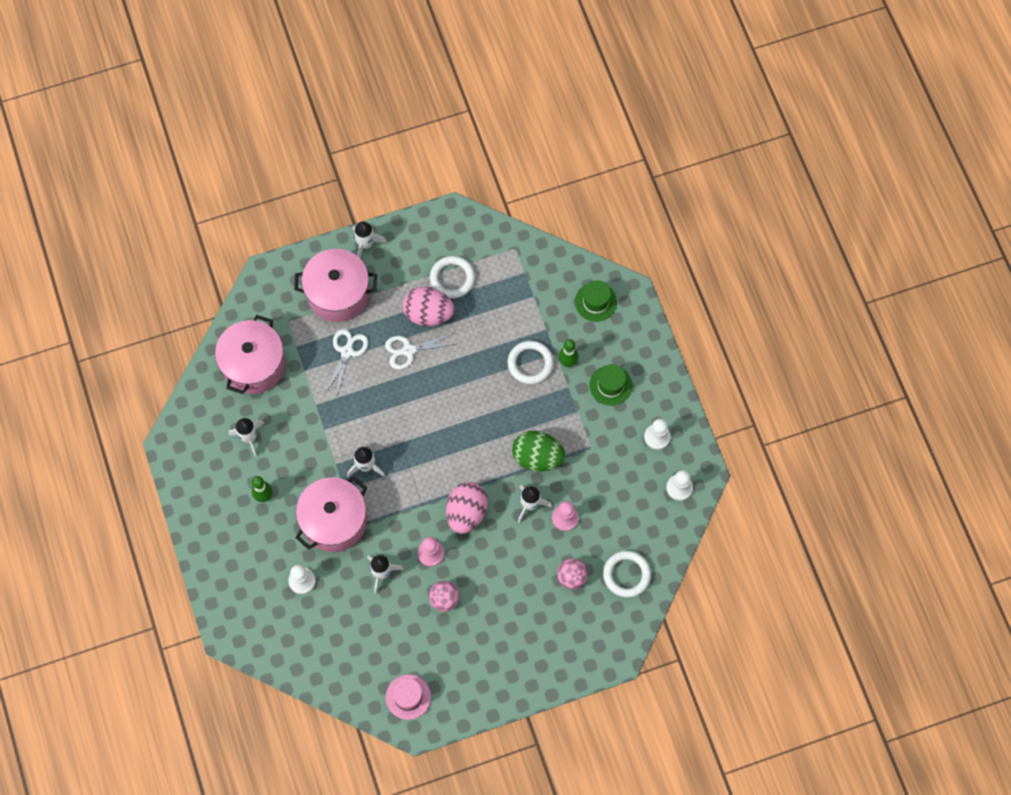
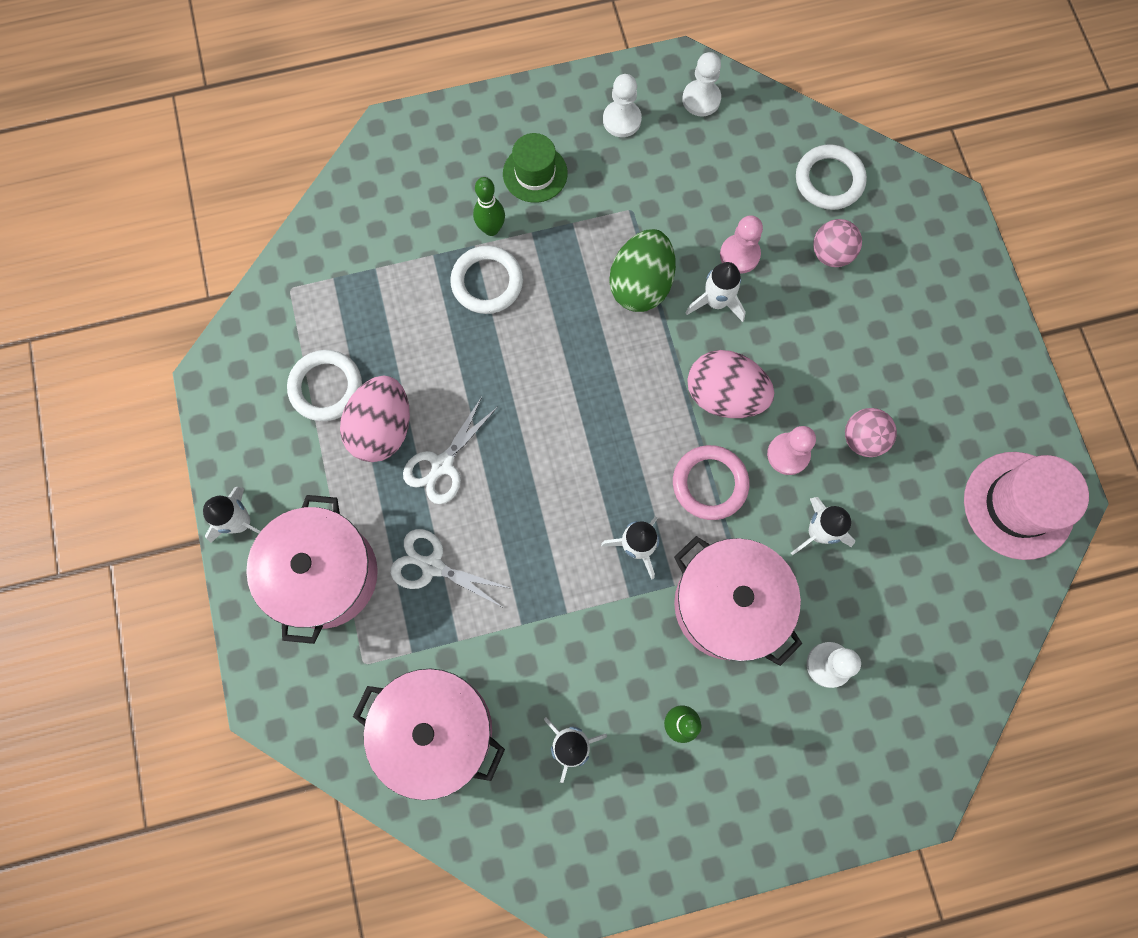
camera: 85 degrees left, 5 degrees up
white scissors [385,333,454,370] -> white scissors turned 45 degrees clockwise [403,397,498,504]
pink hat [386,675,431,720] -> pink hat [964,452,1089,560], size x1.55
green hat [575,280,617,322] -> none
none -> pink ring [673,445,749,520]

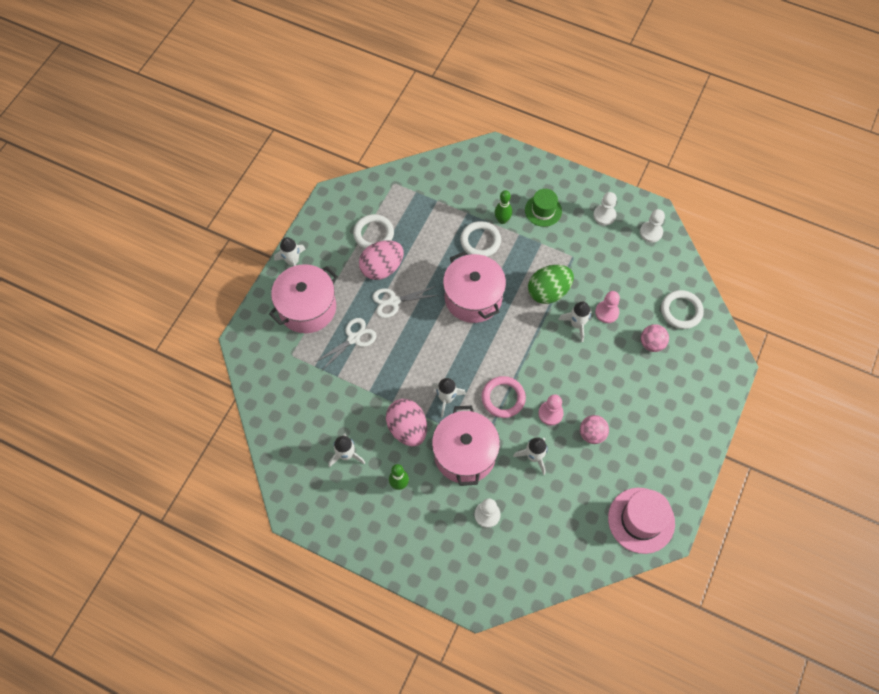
camera: 40 degrees right, 10 degrees down
pink pot [353,668,505,800] -> pink pot moved to [443,251,506,323]
white scissors [391,529,512,607] -> white scissors turned 75 degrees clockwise [315,318,377,369]
pink egg [687,350,774,418] -> pink egg moved to [386,399,427,446]

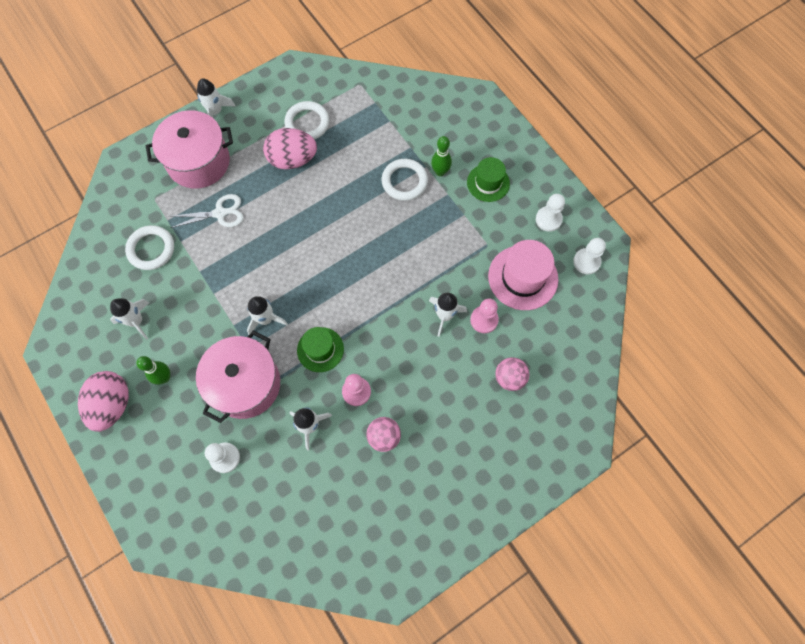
camera: 30 degrees right, 5 degrees up
white scissors [372,286,439,318] -> none
pink egg [386,399,427,446] -> pink egg moved to [78,371,129,432]
pink pot [443,251,506,323] -> none
pink ring [482,376,526,418] -> green hat [297,327,344,372]
green egg [528,265,574,304] -> none
pink hat [608,488,675,554] -> pink hat moved to [488,240,558,310]
white ring [661,290,704,329] -> white ring moved to [125,225,174,270]

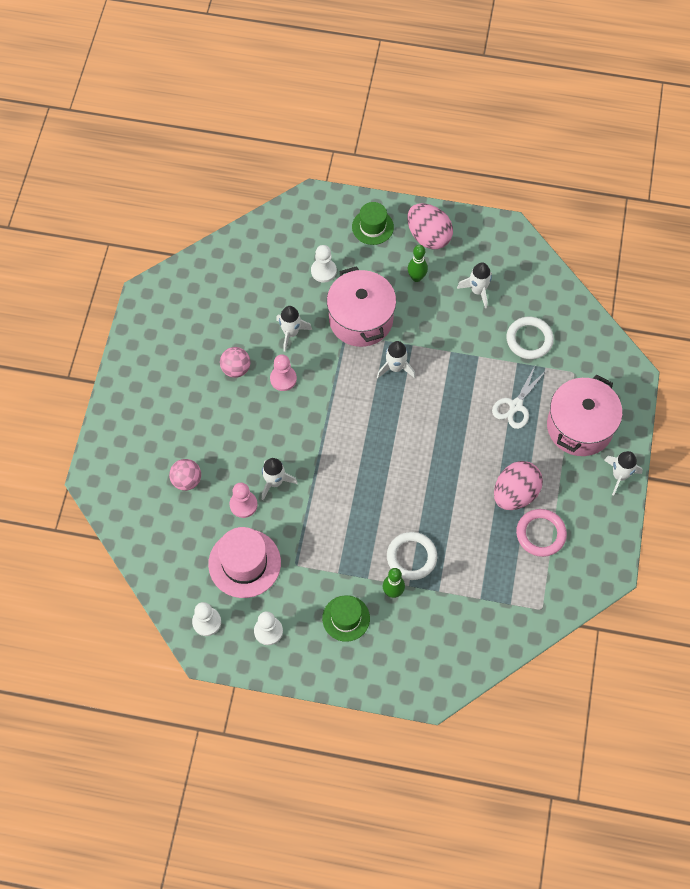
camera: 135 degrees right, 5 degrees down
white ring [284,101,329,140] -> pink ring [516,509,567,557]
green hat [297,327,344,372] -> green hat moved to [352,202,394,245]

